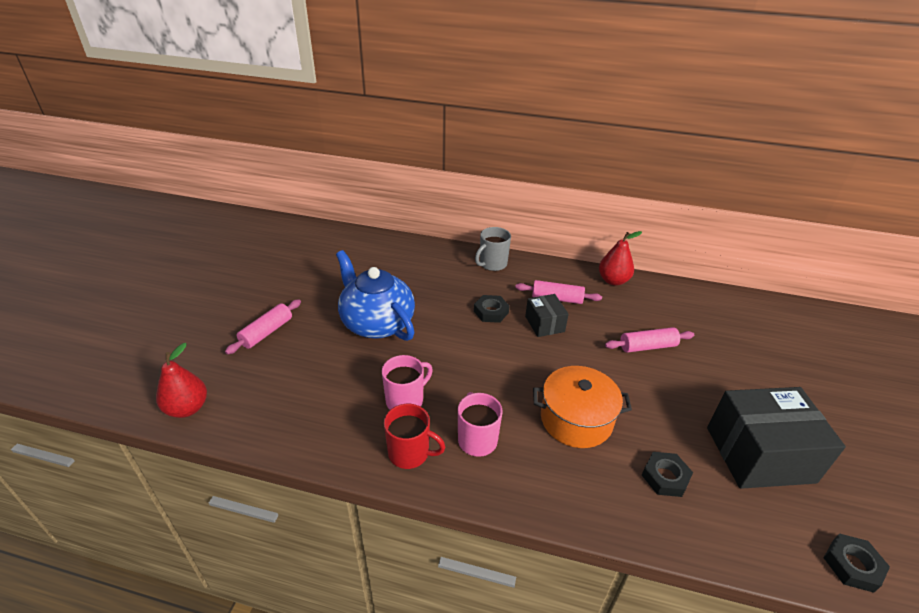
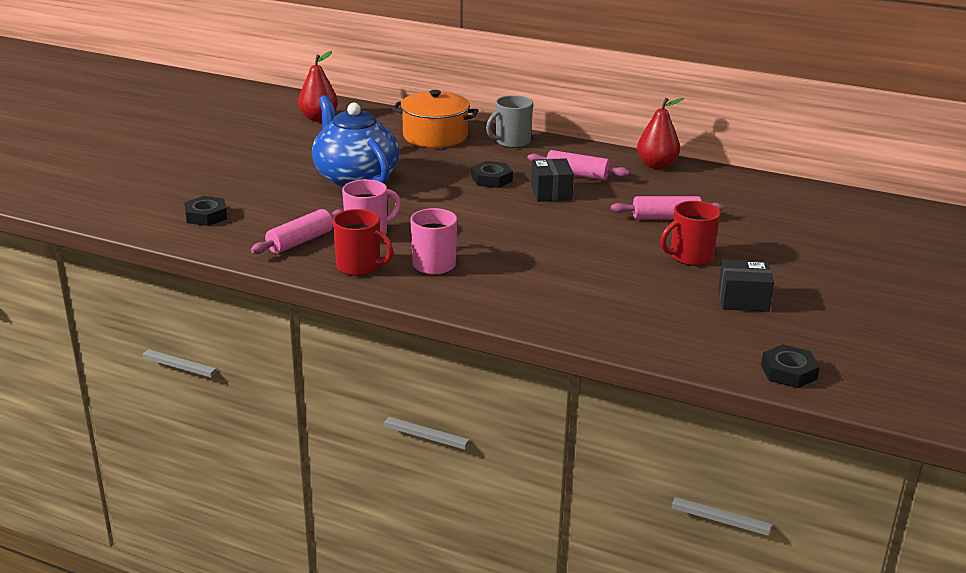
camera: 10 degrees right, 10 degrees down
red pear [156,343,207,418] -> red pear moved to [298,51,338,122]
pink rolling pin [225,299,301,355] -> pink rolling pin moved to [251,209,344,254]
orange pot [533,366,632,448] -> orange pot moved to [392,90,479,148]
black nut [642,452,693,497] -> black nut moved to [184,196,227,226]
black box [707,387,846,489] -> black box [718,260,774,312], size x0.52
none -> red mug [660,201,721,266]

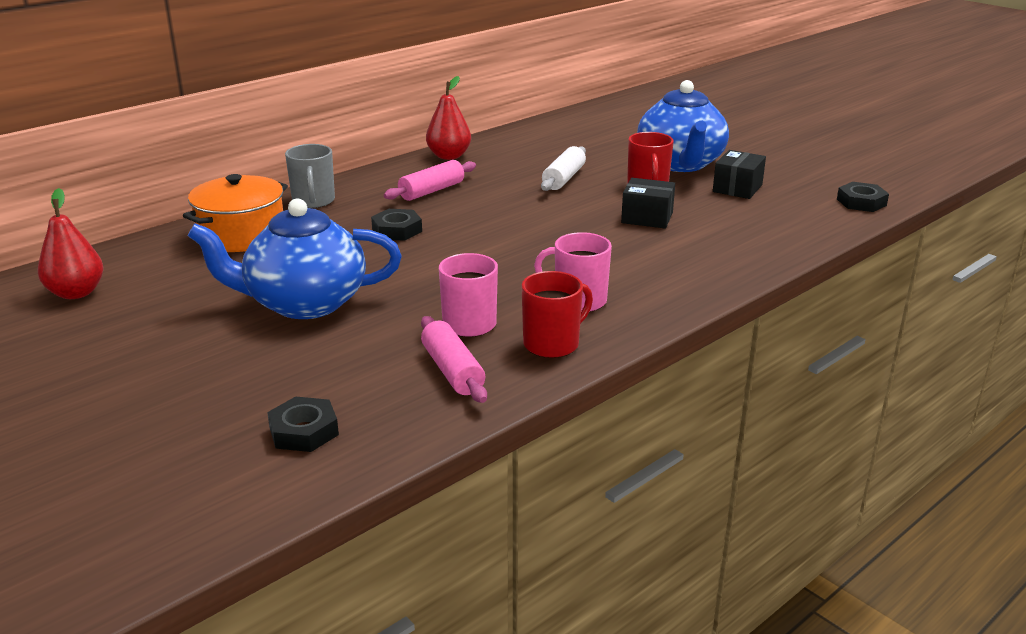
camera: 65 degrees left, 0 degrees up
black box [531,158,574,202] -> black box moved to [621,178,675,229]
pink rolling pin [611,196,724,220] -> white rolling pin [541,146,586,191]
none -> blue teapot [637,80,729,172]

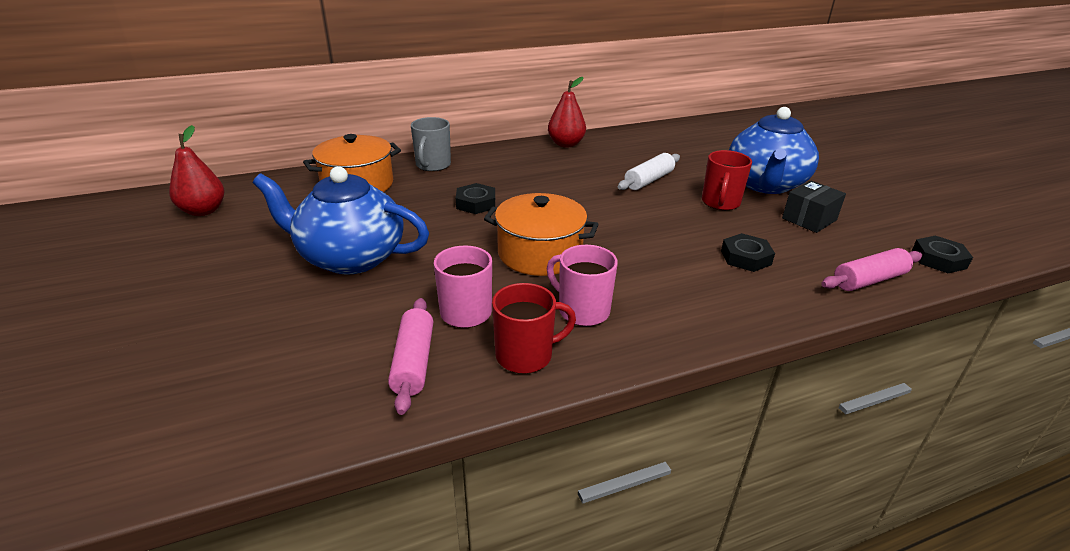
camera: 20 degrees right, 5 degrees up
black nut [267,396,339,452] -> black nut moved to [721,233,775,272]
pink rolling pin [384,160,476,201] -> pink rolling pin moved to [821,248,922,291]
black box [621,178,675,229] -> none
none -> orange pot [484,193,599,276]

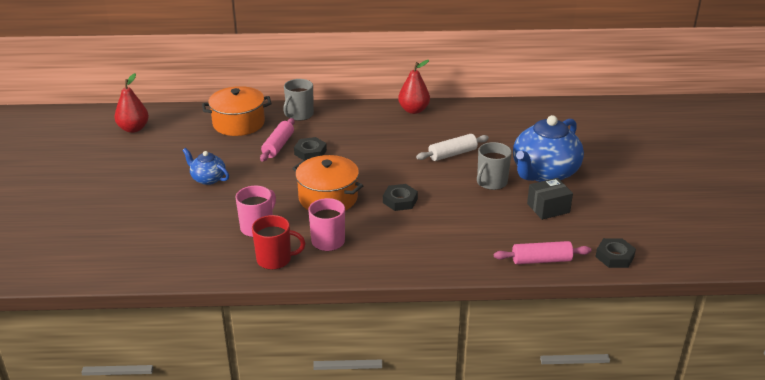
camera: 20 degrees right, 0 degrees up
blue teapot [253,166,429,274] -> blue teapot [182,148,229,185], size x0.50
pink rolling pin [388,298,433,415] -> pink rolling pin moved to [260,118,295,162]
red mug [702,150,752,210] -> grey mug [477,142,512,190]
black nut [721,233,775,272] -> black nut moved to [383,184,418,211]

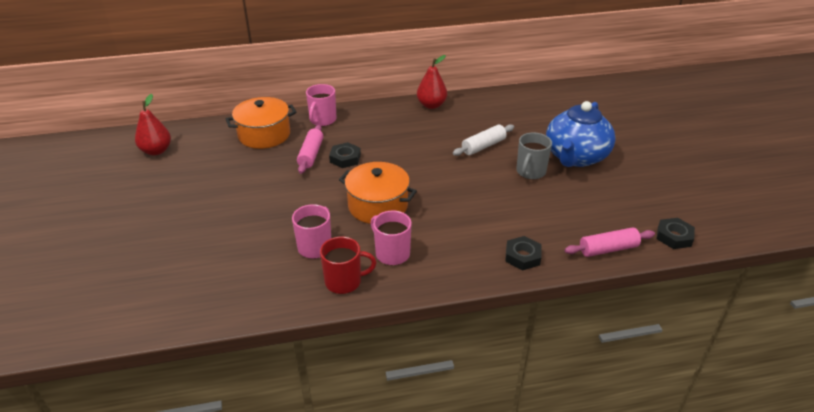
camera: 10 degrees left, 5 degrees up
blue teapot [182,148,229,185] -> none
grey mug [283,79,314,121] -> pink mug [306,84,336,126]
black nut [383,184,418,211] -> black nut moved to [505,236,541,271]
black box [527,178,573,220] -> none

